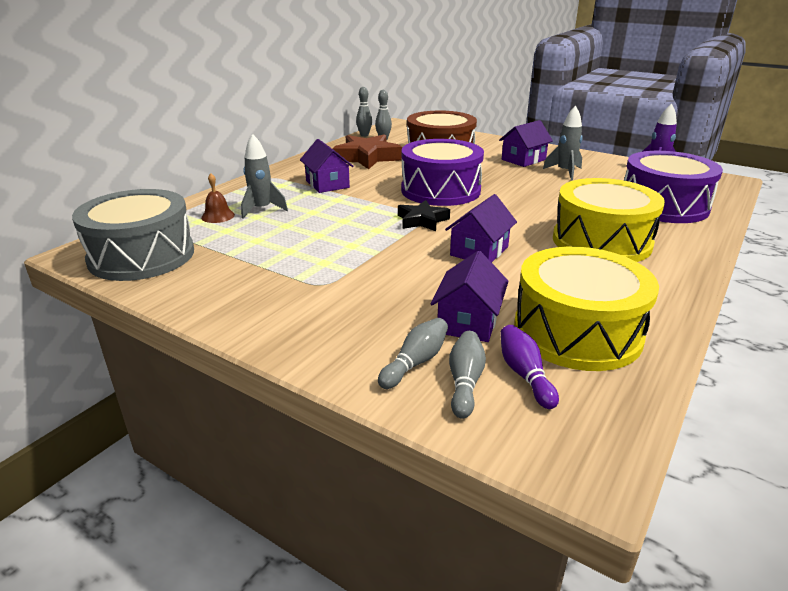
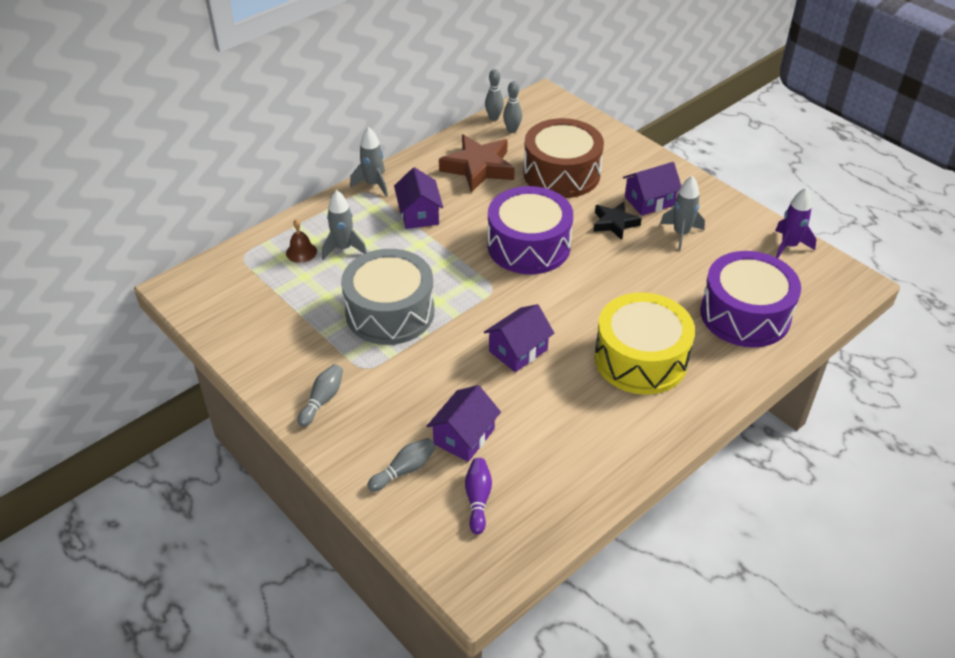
camera: 15 degrees right, 15 degrees up
grey drum [72,189,194,281] -> grey drum moved to [341,249,434,345]
black star [398,200,450,231] -> black star moved to [593,202,642,240]
grey bowling pin [449,331,486,419] -> grey bowling pin moved to [297,364,343,427]
yellow drum [514,247,659,371] -> none
none -> grey rocket [350,127,388,197]

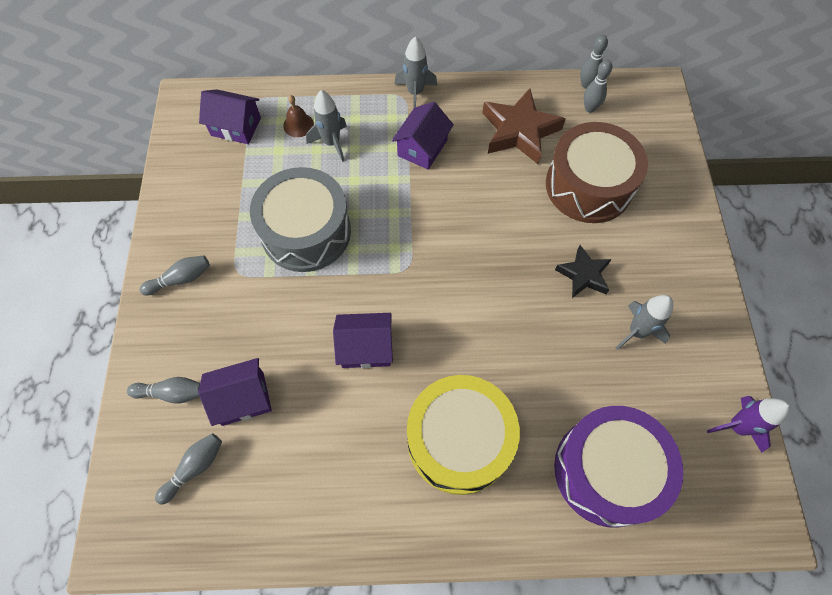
camera: 40 degrees right, 20 degrees up
purple bowling pin [465,458,492,534] -> grey bowling pin [155,433,222,505]
purple drum [487,186,573,274] -> none
purple house [623,162,681,216] -> purple house moved to [199,89,261,144]

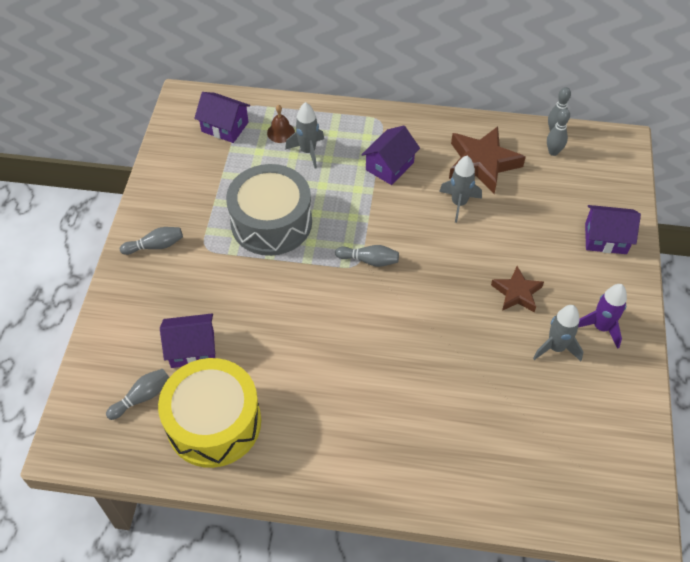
camera: 10 degrees right, 10 degrees down
grey bowling pin [127,377,200,404] -> grey bowling pin moved to [335,245,399,267]
purple house [333,313,393,368] -> purple house moved to [585,205,641,254]
grey rocket [395,36,437,108] -> grey rocket moved to [439,156,482,223]
yellow drum [407,375,520,495] -> yellow drum moved to [158,358,261,468]
brown drum [546,122,648,223] -> none
purple drum [554,406,683,528] -> none
black star [555,245,612,298] -> brown star [491,266,544,312]
purple rocket [707,396,790,453] -> purple rocket moved to [578,284,627,349]

